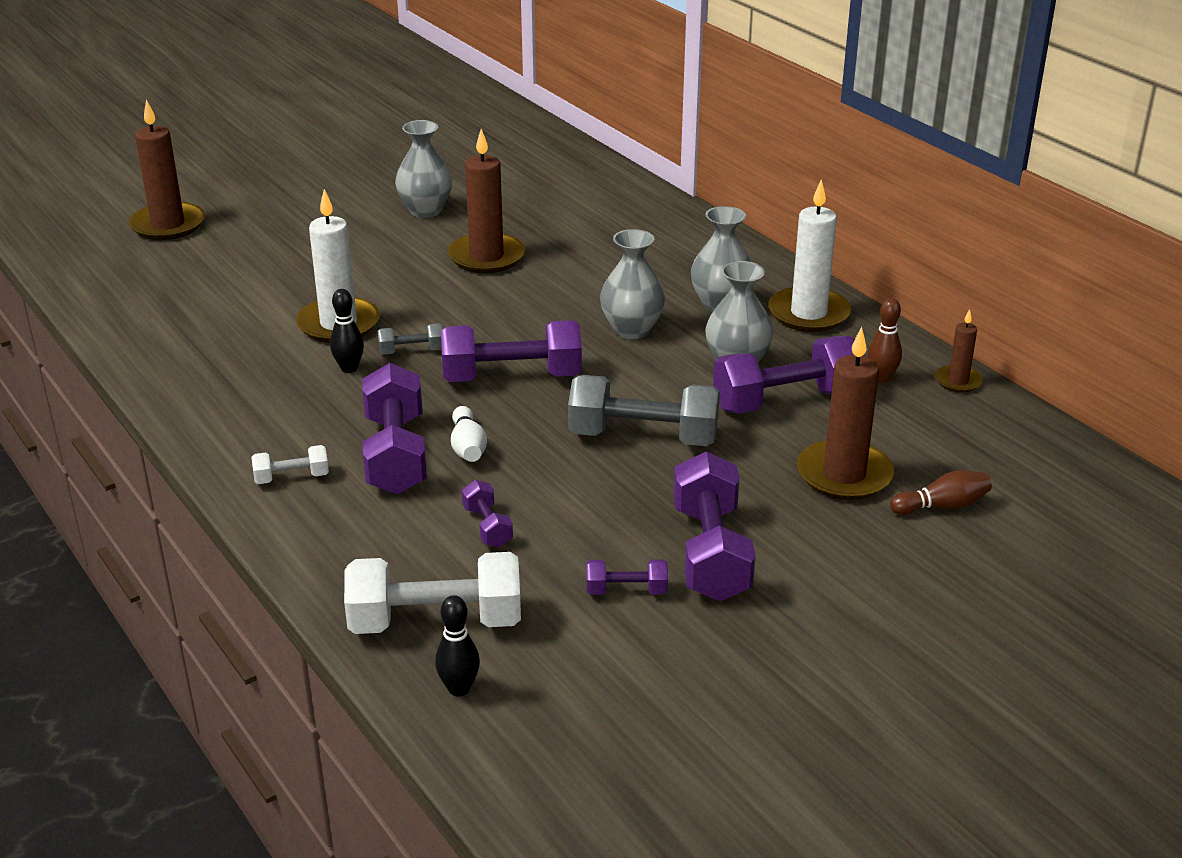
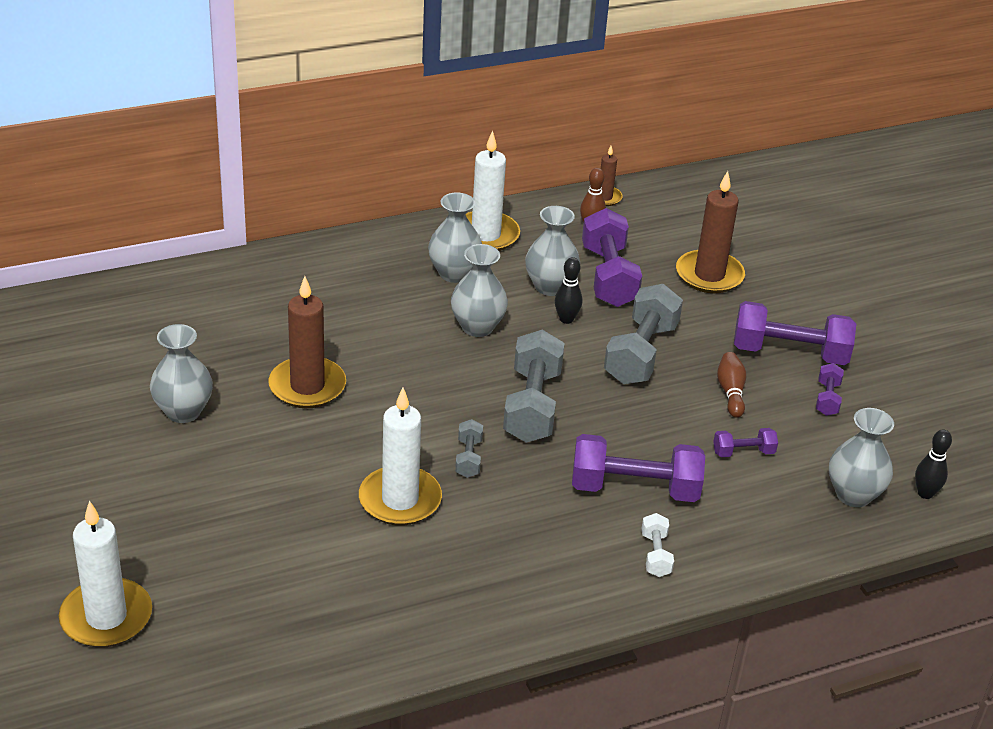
camera: 80 degrees left, 5 degrees up
brown candle [129,100,205,240] -> white candle [59,501,152,648]
black bowling pin [330,289,364,373] -> black bowling pin moved to [555,257,582,324]
white dumbbell [344,552,521,634] -> grey vase [829,408,894,507]
purple dumbbell [441,320,582,382] -> grey dumbbell [503,330,565,443]
white bowling pin [451,406,487,462] -> none
brown bowling pin [890,470,992,515] -> brown bowling pin moved to [717,352,746,418]

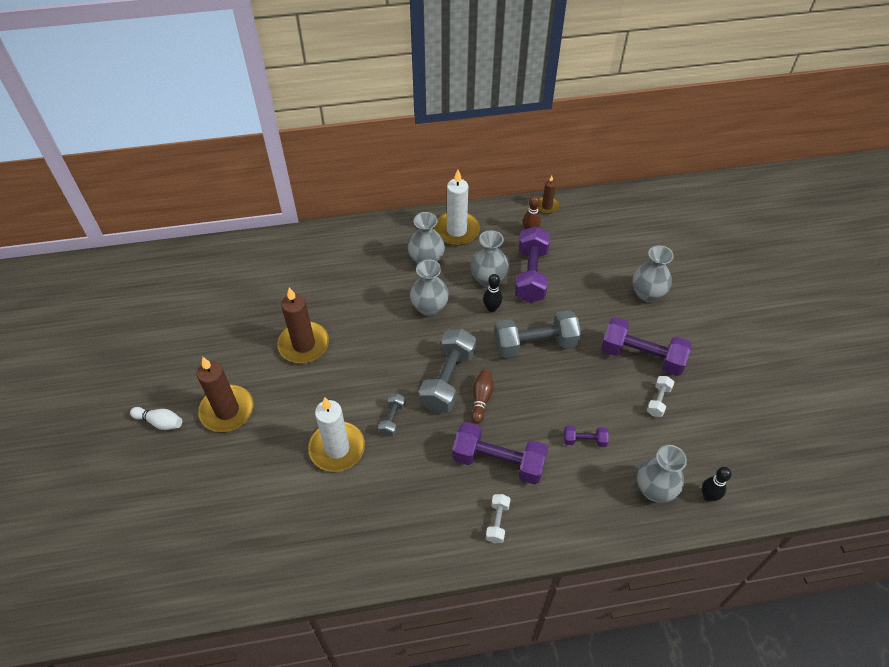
camera: 15 degrees right, 15 degrees up
white candle [59,501,152,648] -> none
grey vase [150,324,213,423] -> grey vase moved to [632,245,674,302]
grey dumbbell [604,284,683,384] -> grey dumbbell turned 45 degrees clockwise [494,310,581,358]
brown candle [676,171,745,293] -> brown candle moved to [197,357,254,432]
brown bowling pin [717,352,746,418] -> brown bowling pin moved to [471,370,494,424]
purple dumbbell [816,363,844,416] -> white dumbbell [647,376,674,417]
none -> white bowling pin [130,407,182,430]

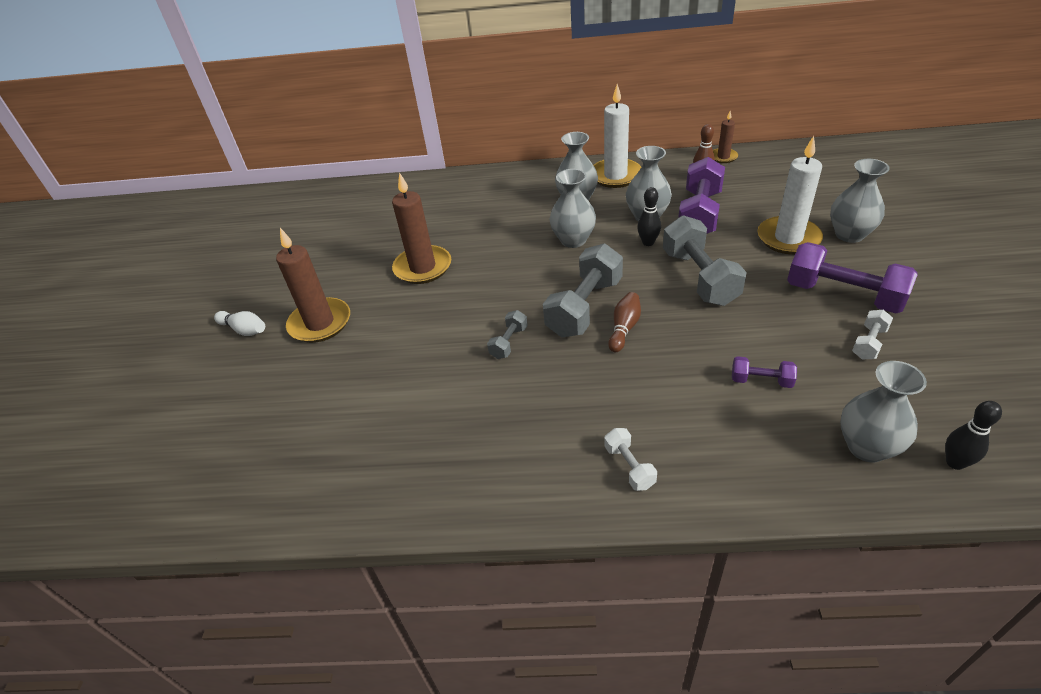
camera: 15 degrees right, 10 degrees down
white candle [308,397,365,472] -> white candle moved to [757,136,823,254]
purple dumbbell [452,422,548,485] -> none
white dumbbell [486,494,510,543] -> white dumbbell turned 45 degrees counterclockwise [605,428,657,491]
grey dumbbell [494,310,581,358] -> grey dumbbell turned 75 degrees clockwise [663,215,747,306]

